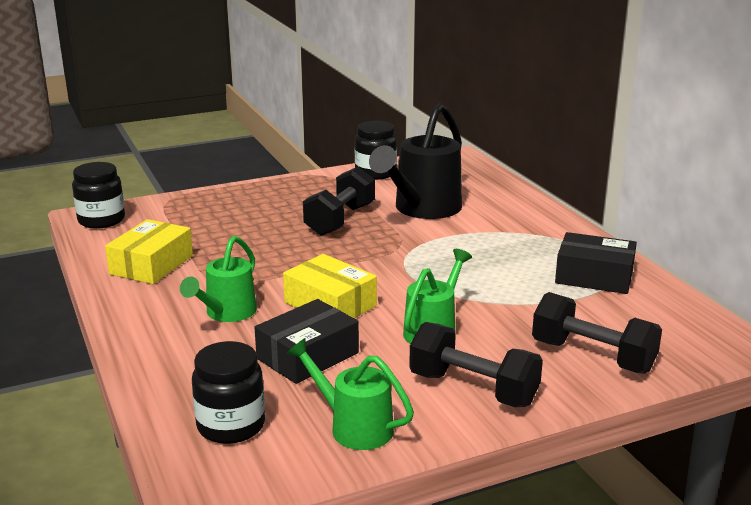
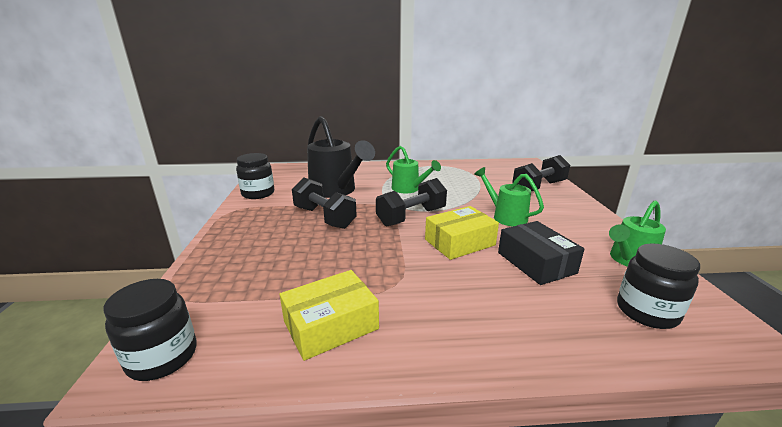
camera: 70 degrees left, 0 degrees up
yellow box [105,219,193,284] -> yellow box turned 75 degrees counterclockwise [280,270,379,361]
green watering can [180,236,257,322] -> green watering can moved to [386,146,441,193]
black dumbbell [409,322,543,407] -> black dumbbell moved to [376,178,447,227]
black box [555,232,637,294] -> none

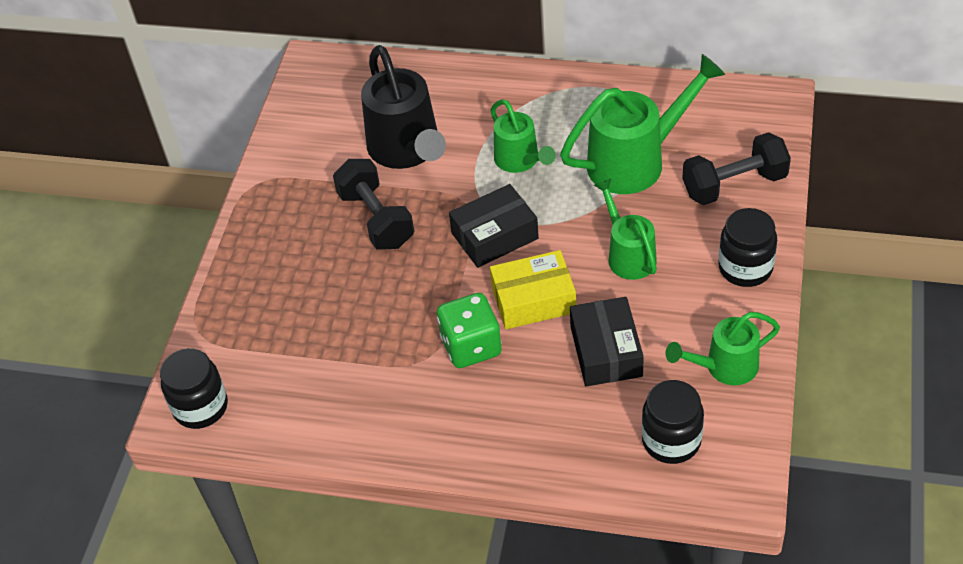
camera: 20 degrees right, 25 degrees up
black jar [236,153,274,199] -> black jar moved to [719,208,777,287]
yellow box [280,270,379,361] -> none
black dumbbell [376,178,447,227] -> black box [449,184,539,268]
none -> green dice [437,293,502,368]
none -> green watering can [560,54,725,194]

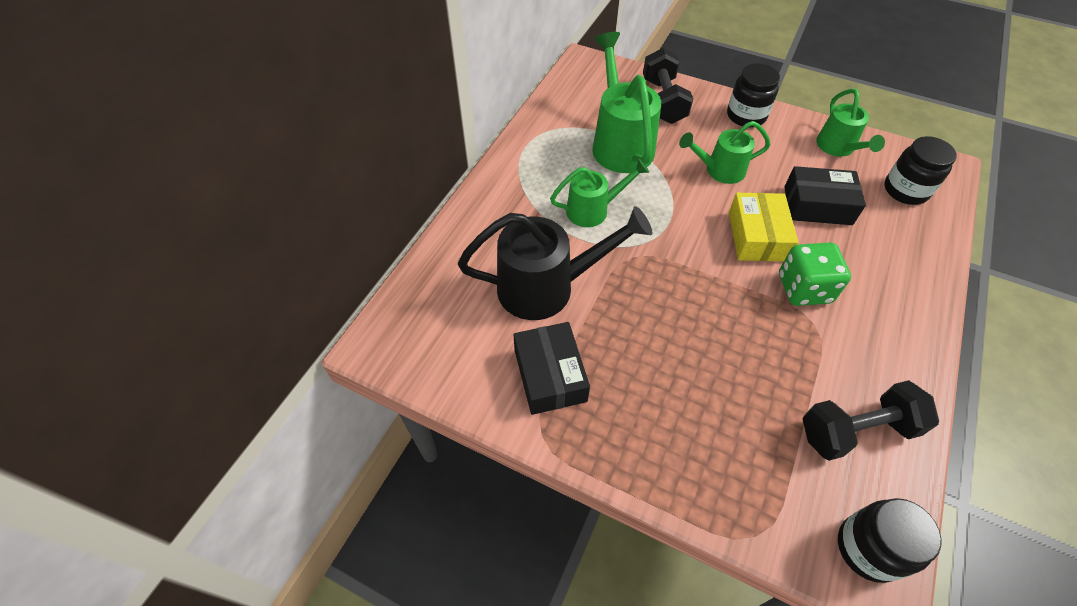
camera: 80 degrees left, 5 degrees up
black dumbbell [333,159,414,250] -> black dumbbell moved to [803,380,939,461]
black box [449,184,539,268] -> black box moved to [514,322,590,415]

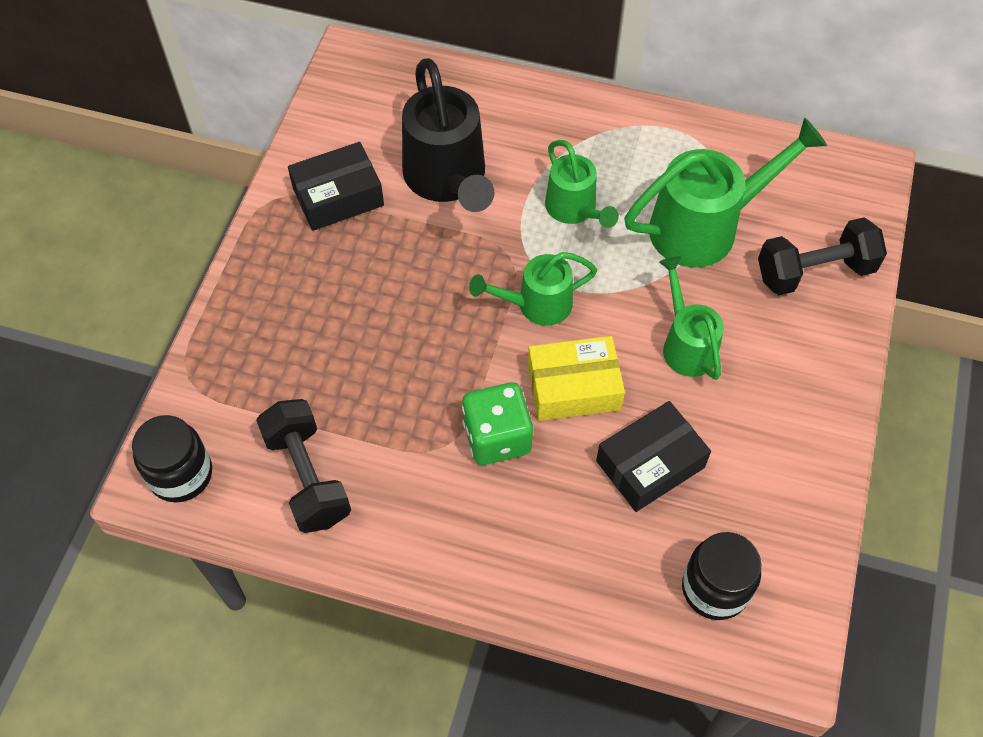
camera: 80 degrees right, 5 degrees up
black jar [727,63,780,127] -> none
black box [785,166,866,225] -> black box turned 60 degrees clockwise [596,401,711,512]
green watering can [816,89,885,157] -> green watering can moved to [469,252,597,326]

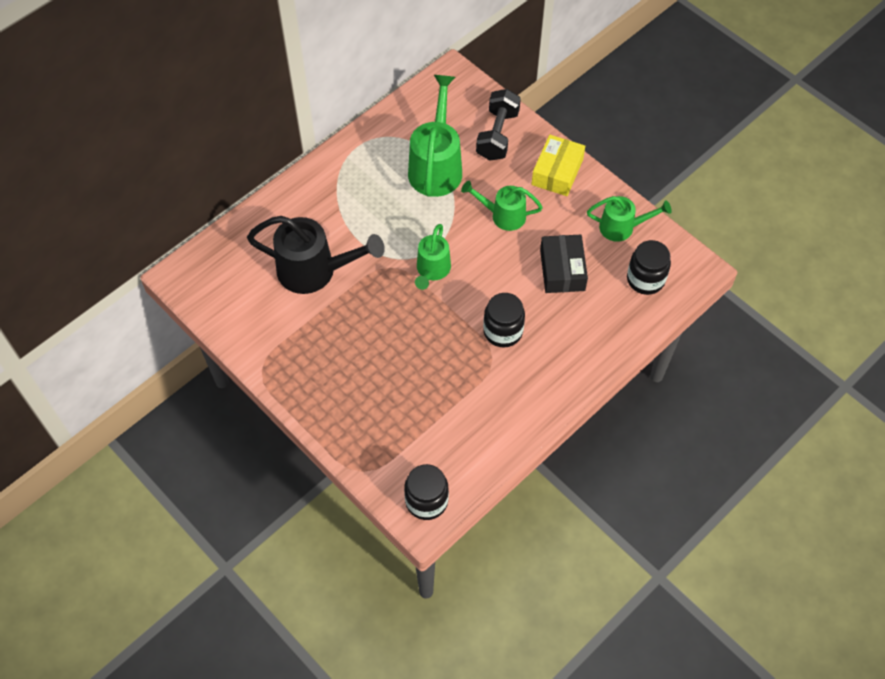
camera: 60 degrees left, 0 degrees up
black dumbbell [256,399,351,533] -> none
black box [288,142,384,231] -> none
green dice [462,382,533,465] -> black jar [483,293,525,347]
yellow box [528,336,625,421] -> yellow box moved to [531,135,585,196]
green watering can [545,140,619,228] -> green watering can moved to [587,196,672,242]

